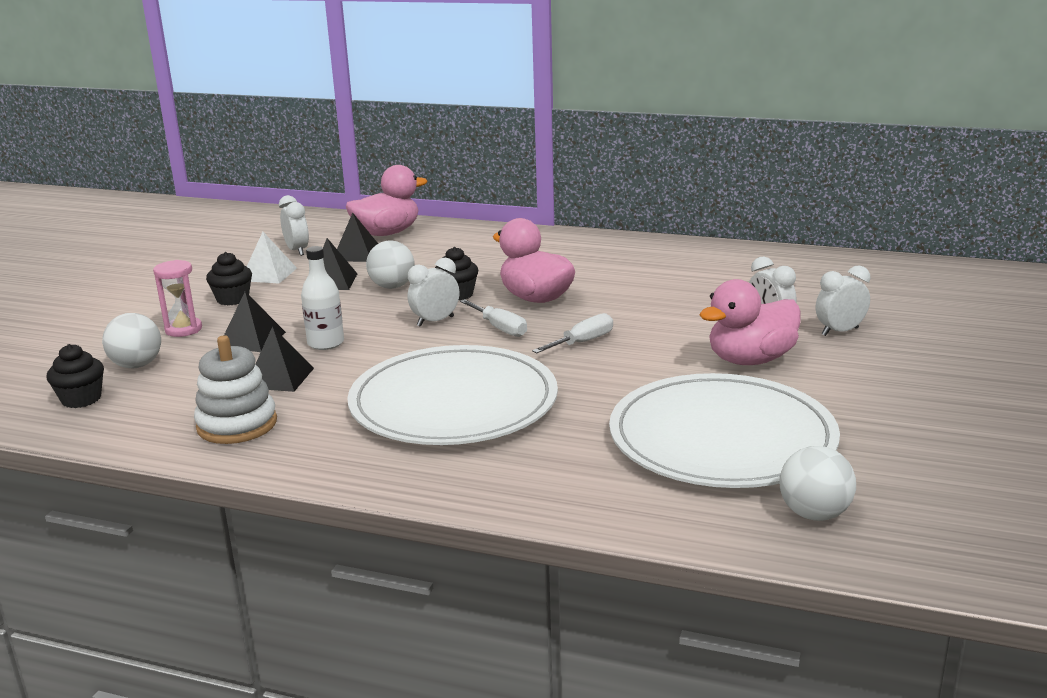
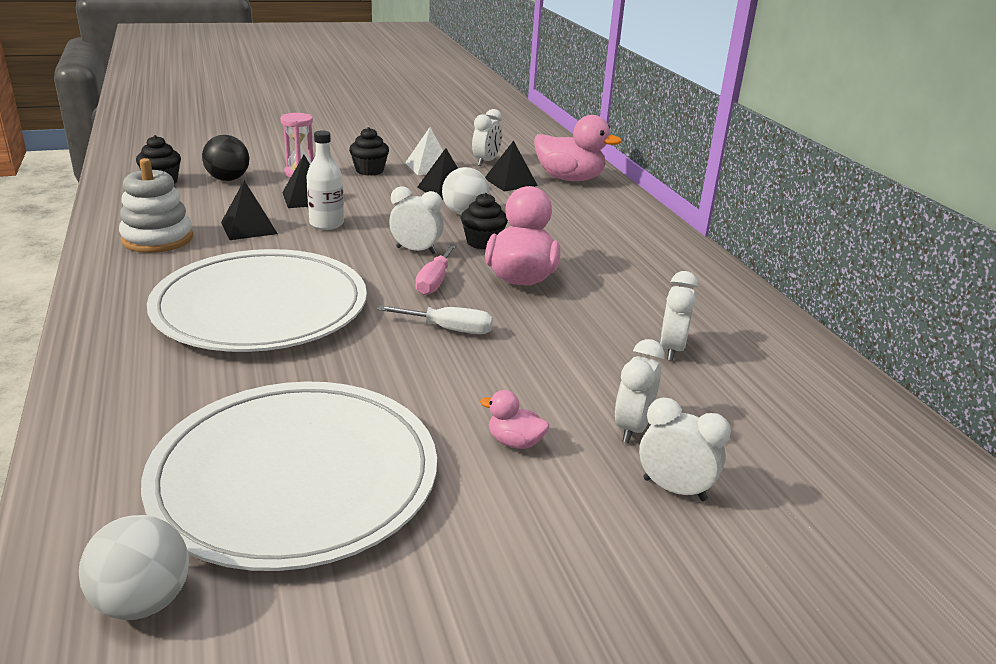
camera: 50 degrees right, 5 degrees up
white ball [102,313,161,368] -> black ball [202,135,249,181]
white screwdriver [460,299,527,337] -> pink screwdriver [415,244,457,295]
pink duck [699,279,800,365] -> pink duck [480,390,549,449], size x0.46
none -> white clock [660,271,698,361]

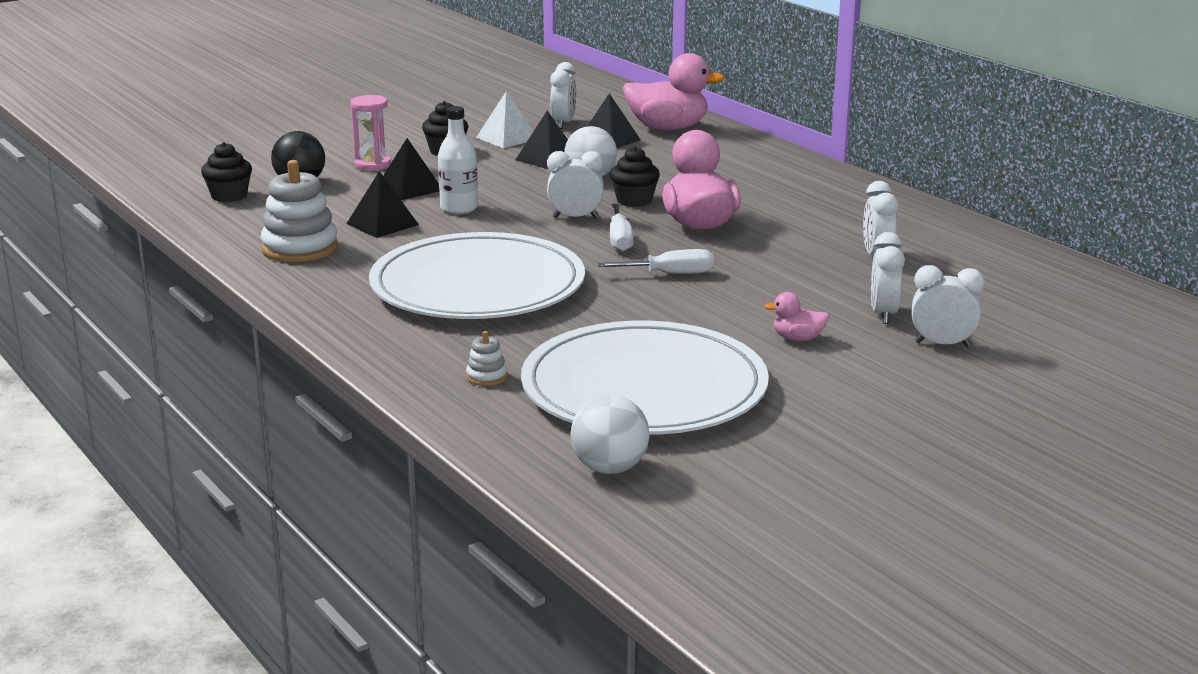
camera: 15 degrees left, 5 degrees down
pink screwdriver [415,244,457,295] -> white screwdriver [610,204,634,252]
none -> white stacking toy [466,331,507,386]

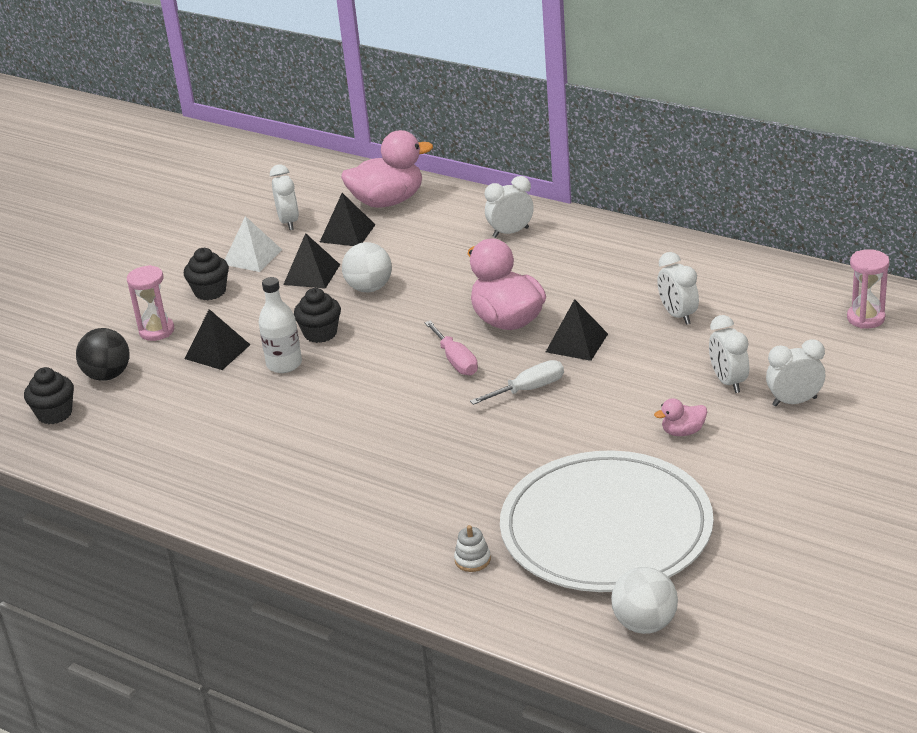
camera: 20 degrees left, 10 degrees up
white stacking toy [261,160,338,262] -> none
black pyramid [346,171,419,238] -> black pyramid moved to [546,299,608,361]
white plate [369,232,585,319] -> none
white clock [547,151,604,218] -> white clock moved to [485,176,534,238]
black cupcake [610,146,660,207] -> black cupcake moved to [294,288,341,343]
white screwdriver [610,204,634,252] -> pink screwdriver [425,321,478,375]
none -> pink hourglass [847,249,889,329]

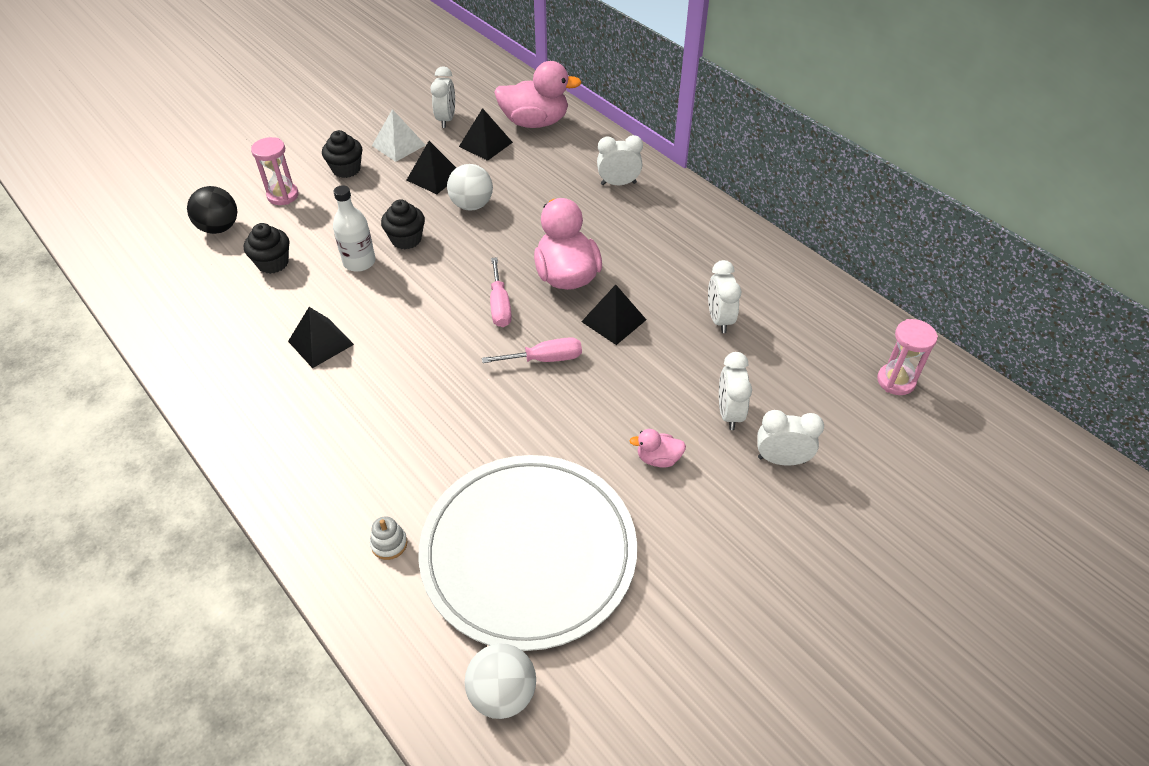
camera: 15 degrees right, 15 degrees up
black cupcake [24,367,74,424] -> black cupcake moved to [244,223,289,274]
black pyramid [185,309,250,370] -> black pyramid moved to [288,307,354,368]
white screwdriver [470,360,564,405] -> pink screwdriver [482,337,582,363]

